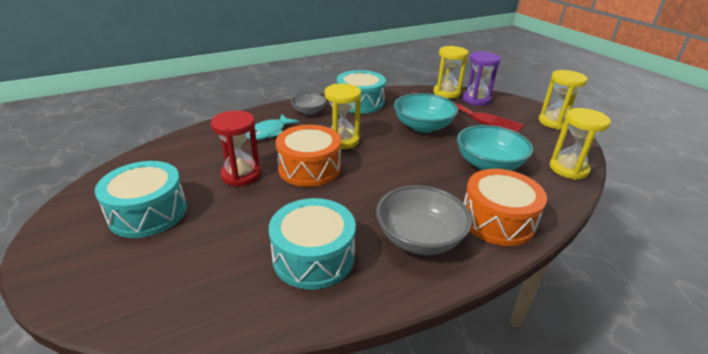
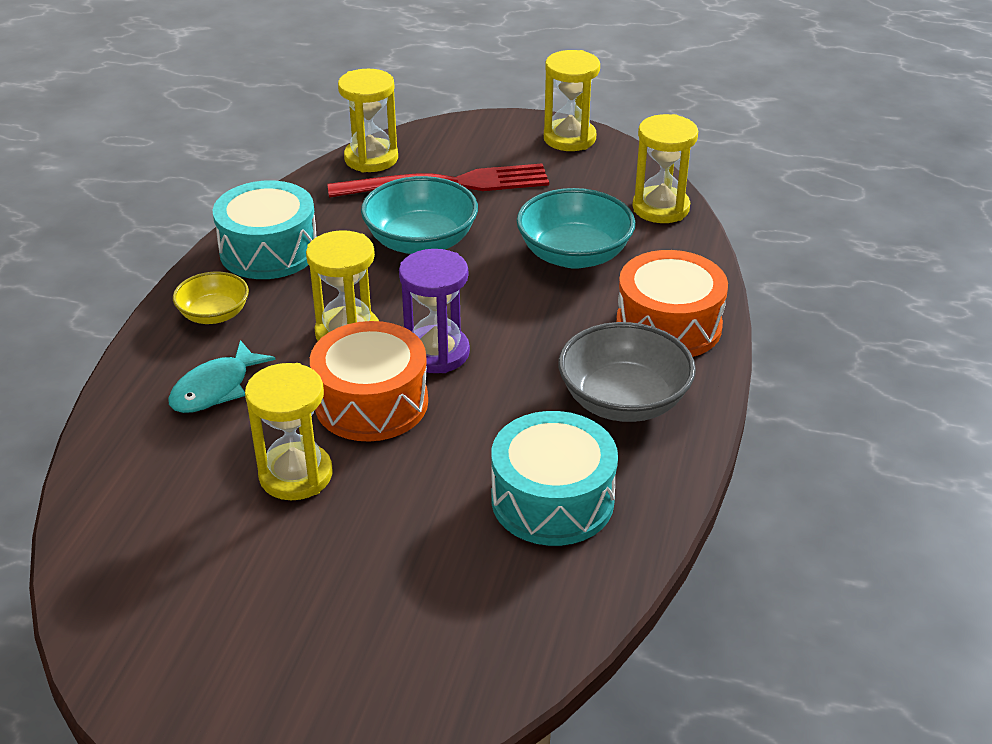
camera: 45 degrees left, 5 degrees up
turquoise drum [95,161,187,238] -> none
red hourglass [211,111,261,187] -> yellow hourglass [245,363,332,500]
turquoise fish [248,115,299,140] -> turquoise fish turned 45 degrees clockwise [168,340,276,413]
grey bowl [291,93,327,115] -> yellow bowl [173,272,249,324]
purple hourglass [462,52,501,106] -> purple hourglass moved to [399,249,470,373]

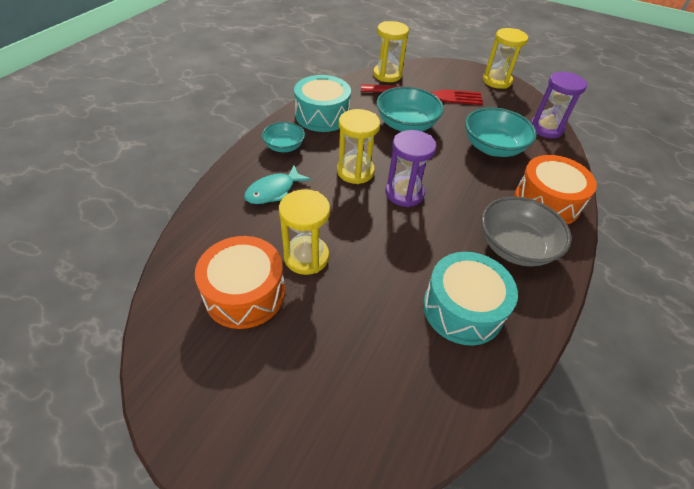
camera: 10 degrees right, 10 degrees up
yellow bowl [173,272,249,324] -> turquoise bowl [262,122,305,152]
orange drum [310,321,428,441] -> orange drum moved to [195,236,285,329]
yellow hourglass [633,114,698,223] -> purple hourglass [531,72,587,138]

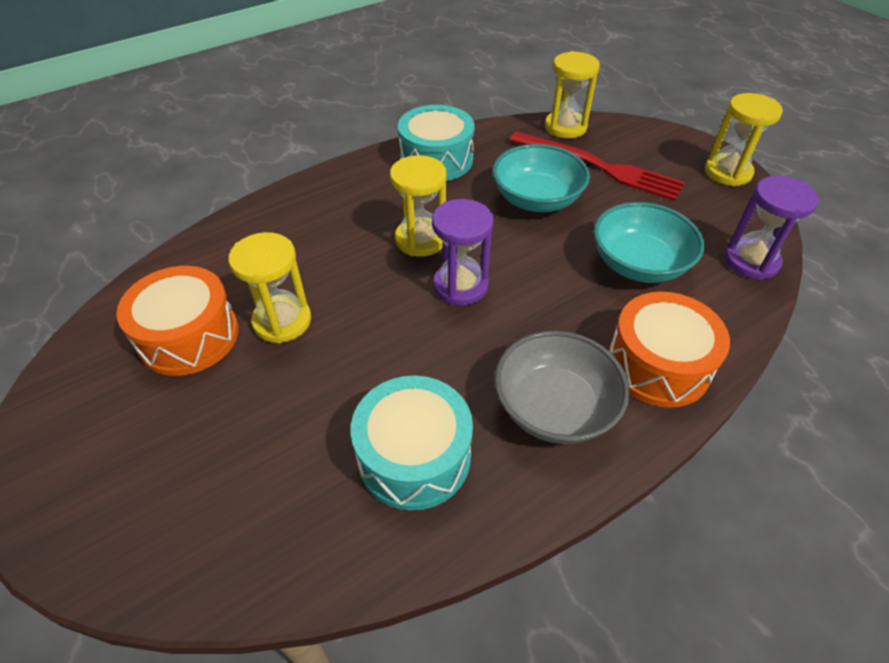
camera: 30 degrees right, 0 degrees up
turquoise fish [244,165,311,204] -> none
turquoise bowl [262,122,305,152] -> none

